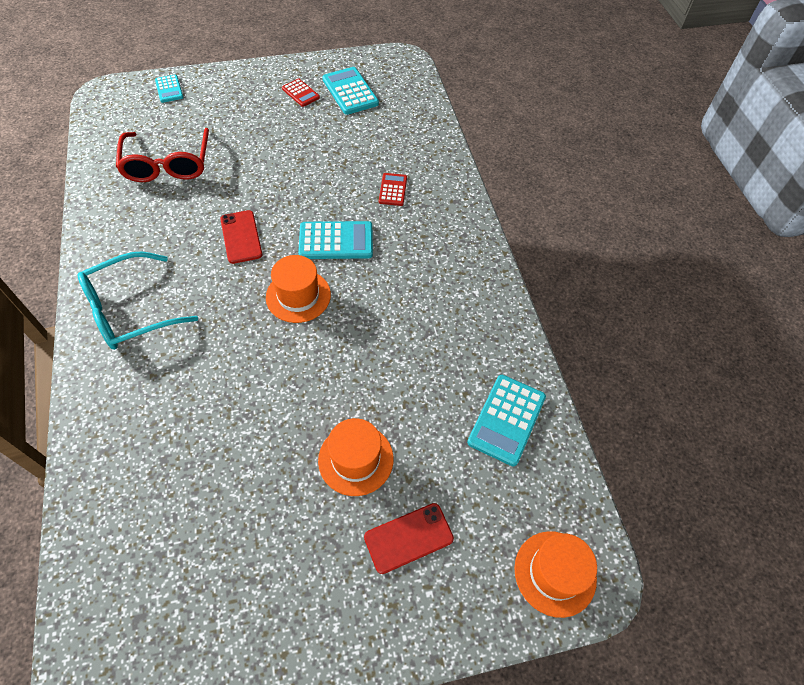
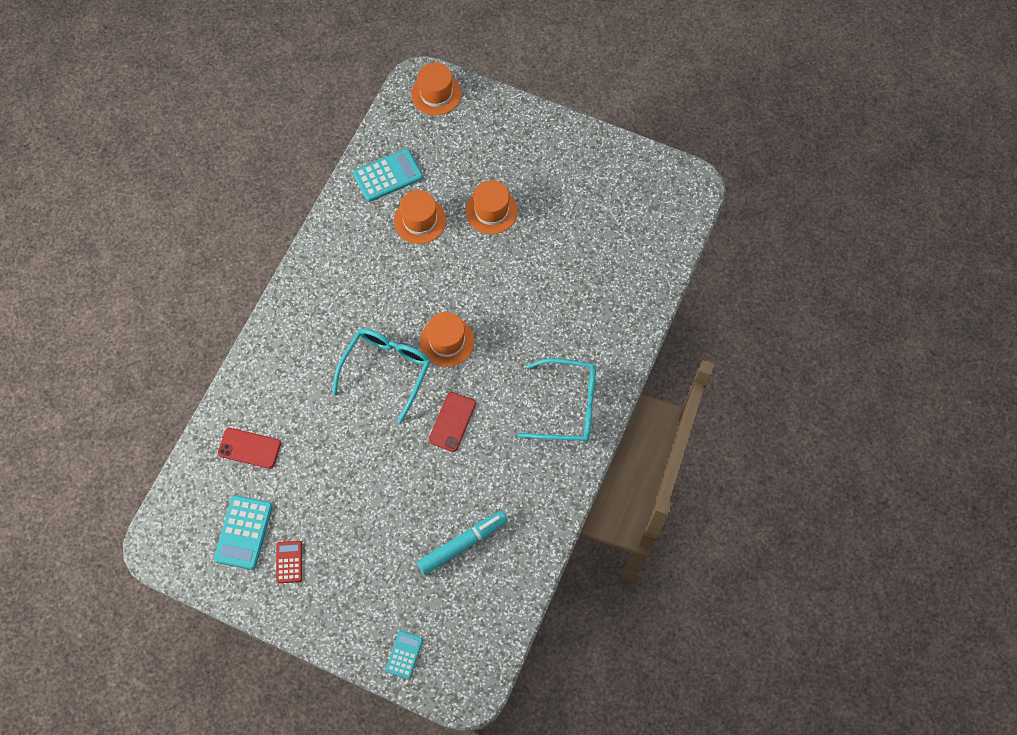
camera: 140 degrees left, 10 degrees up
red glasses [116,128,209,182] -> turquoise marker [417,511,508,575]
turquoise calculator [298,221,373,259] -> turquoise glasses [332,329,430,424]
red phone [364,503,454,574] -> red phone moved to [218,428,281,469]
red calculator [379,173,407,206] -> none
none -> orange hat [394,190,446,244]

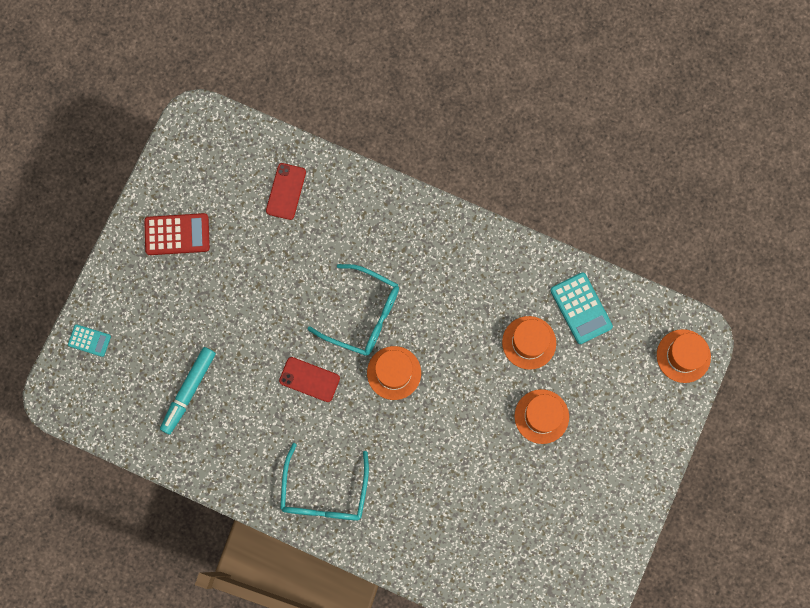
camera: 90 degrees right, 10 degrees up
turquoise calculator [214,495,273,570] -> none
red calculator [276,541,302,583] -> red calculator [144,213,210,255], size x1.69
turquoise marker [417,511,508,575] -> turquoise marker turned 60 degrees clockwise [160,347,216,435]

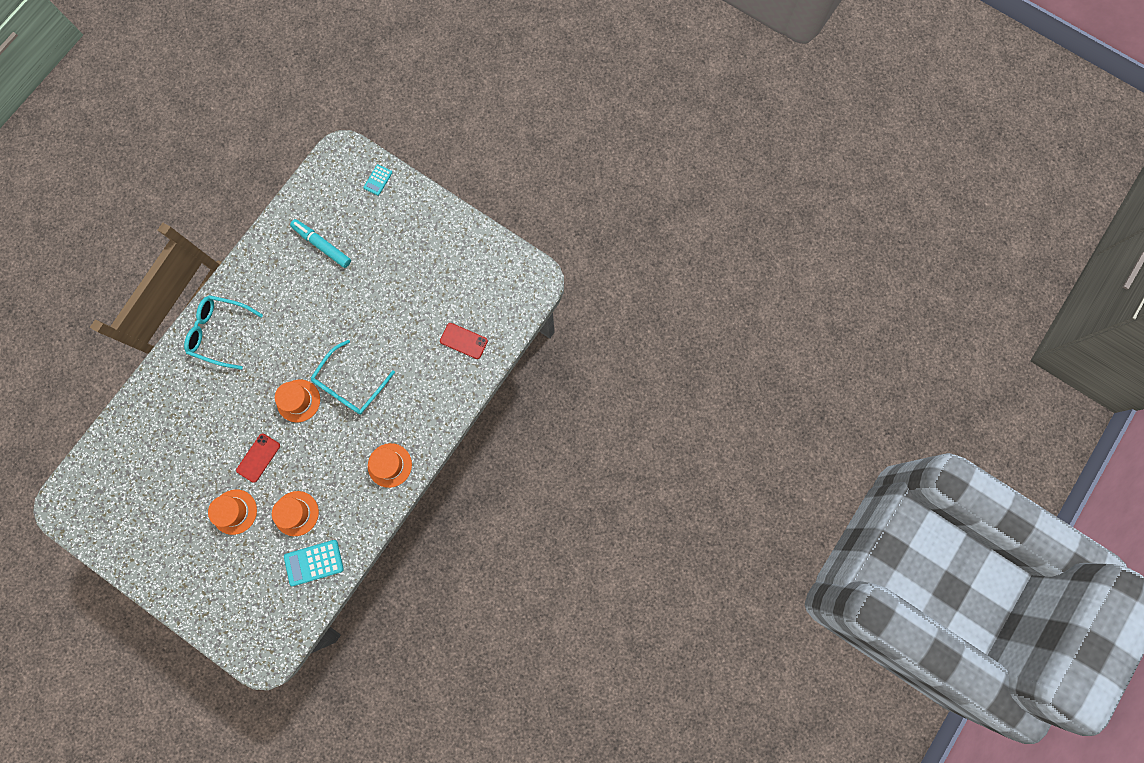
camera: 100 degrees right, 0 degrees up
red calculator [144,213,210,255] -> none
red phone [279,357,340,402] -> red phone moved to [236,434,280,483]
orange hat [657,329,711,383] -> orange hat moved to [368,443,412,488]

